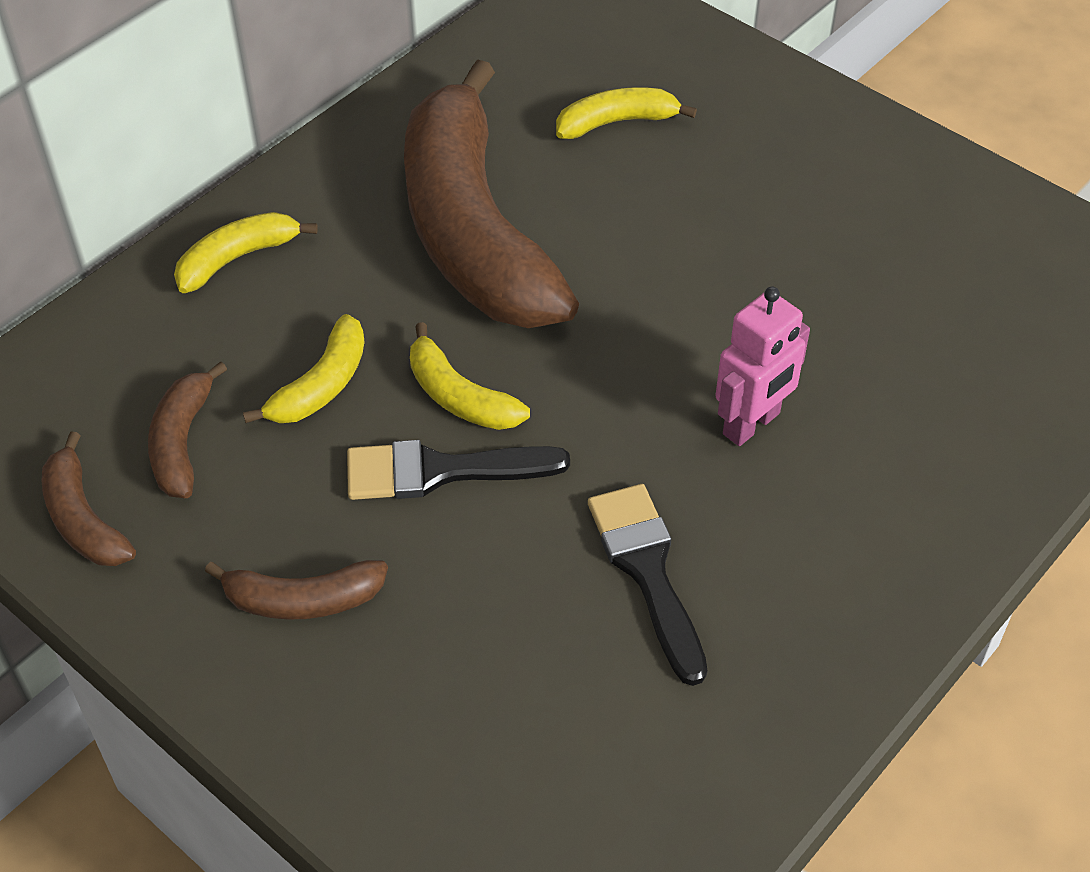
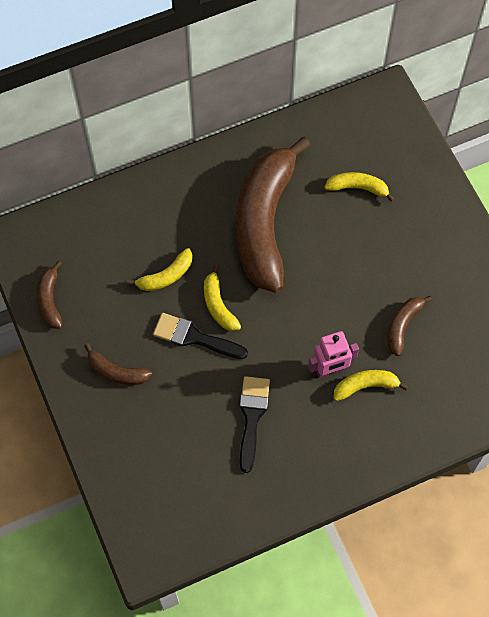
camera: 25 degrees right, 15 degrees up
brown banana [148,361,227,498] -> brown banana moved to [387,296,432,356]
yellow banana [174,212,318,293] -> yellow banana moved to [334,370,408,401]

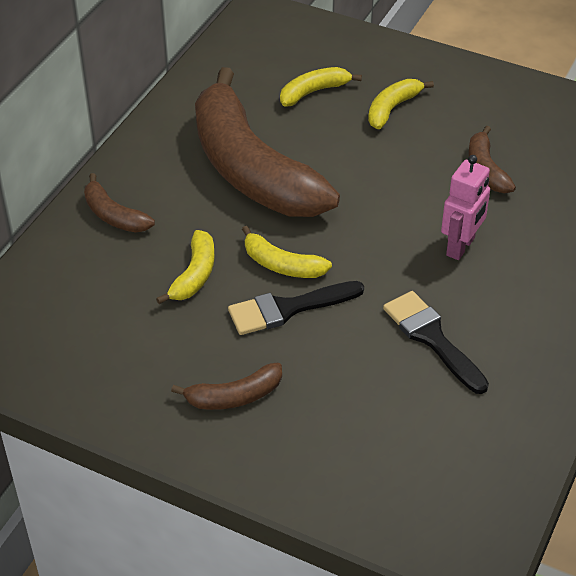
camera: 40 degrees left, 20 degrees down
brown banana [37,261,63,329] -> brown banana moved to [84,173,155,233]
yellow banana [334,370,408,401] -> yellow banana moved to [368,79,434,129]

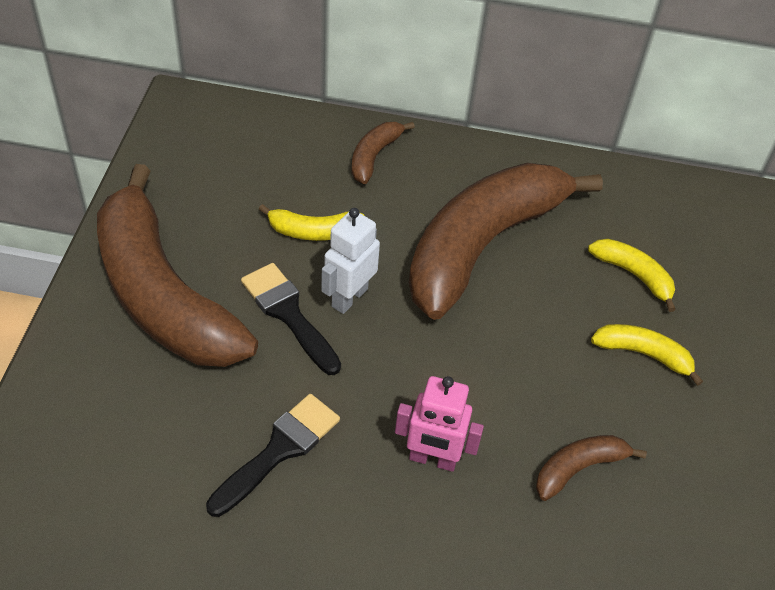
camera: 70 degrees right, 5 degrees up
brown banana [171,362,282,410] -> brown banana [97,164,258,367], size x2.42
yellow banana [242,226,332,278] -> white robot [321,208,380,314]

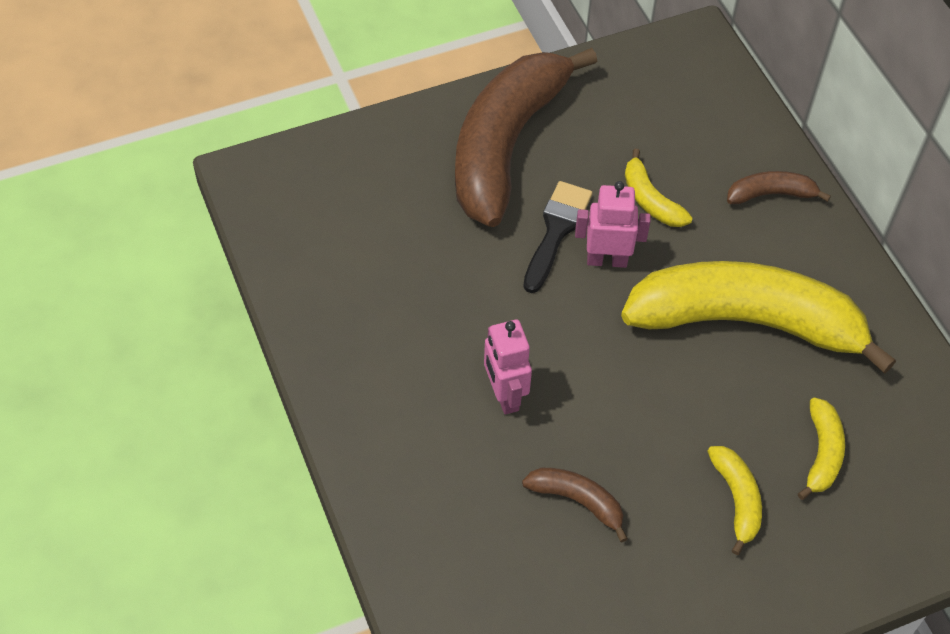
camera: 60 degrees right, 5 degrees up
black brush [206,394,340,517] -> none
white robot [321,208,380,314] -> pink robot [575,181,650,268]
brown banana [409,163,603,320] -> yellow banana [621,261,896,374]

